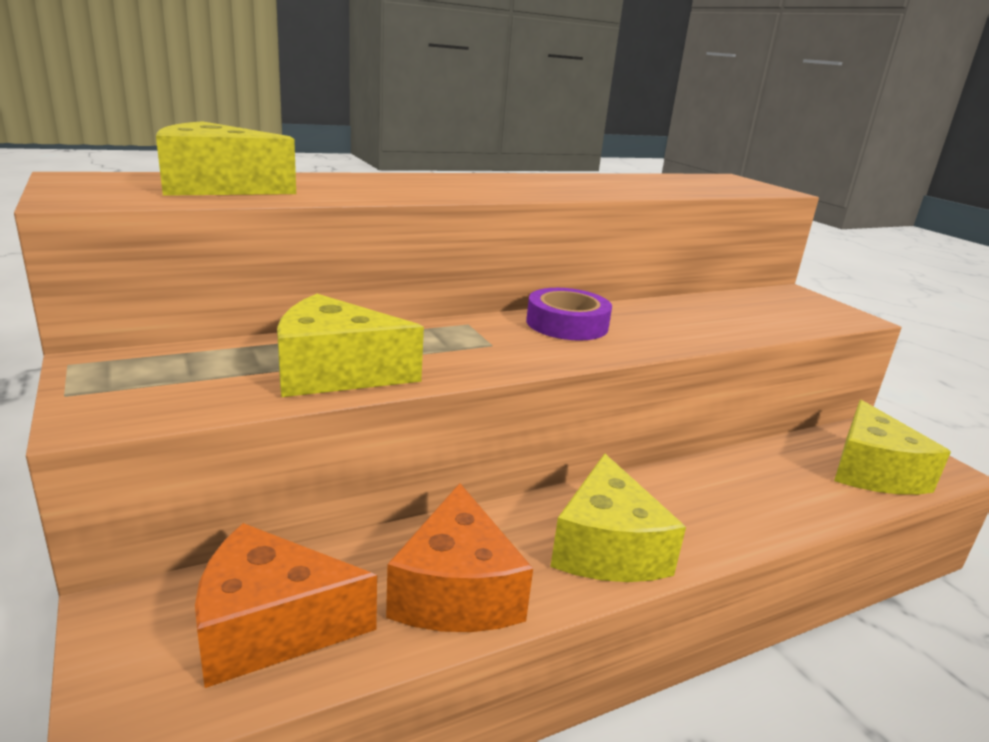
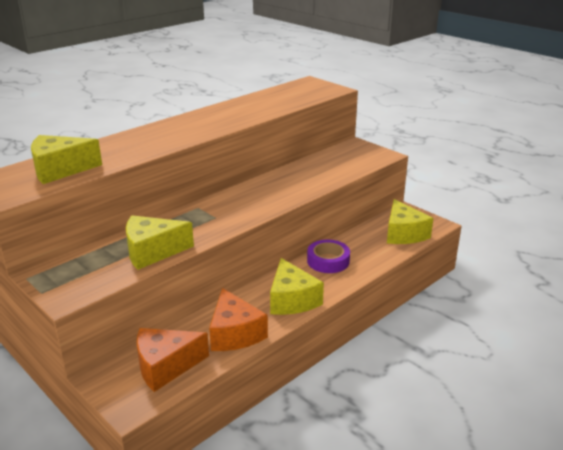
camera: 15 degrees left, 5 degrees up
purple tape [526,288,612,341] -> purple tape moved to [307,240,350,273]

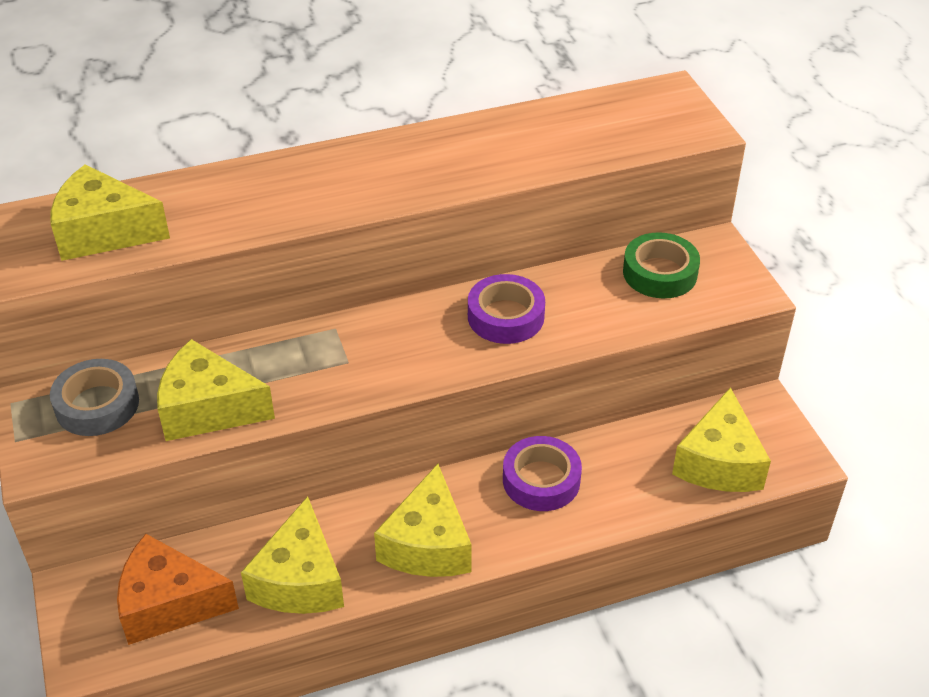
camera: 25 degrees right, 15 degrees up
orange cheese [209,288,268,351] -> yellow cheese [241,496,344,614]
none -> grey tape [50,359,139,436]
none -> purple tape [468,274,545,344]
none -> green tape [623,232,700,298]

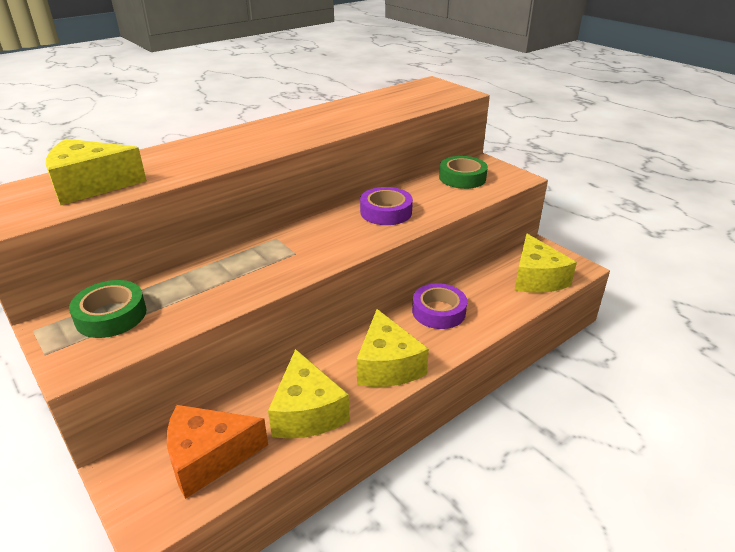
camera: 20 degrees left, 10 degrees down
grey tape [50,359,139,436] -> green tape [69,280,146,338]
yellow cheese [157,339,275,441] -> none

